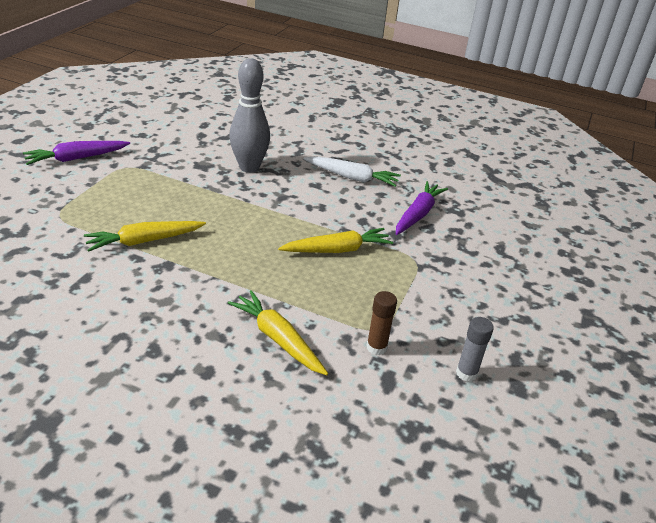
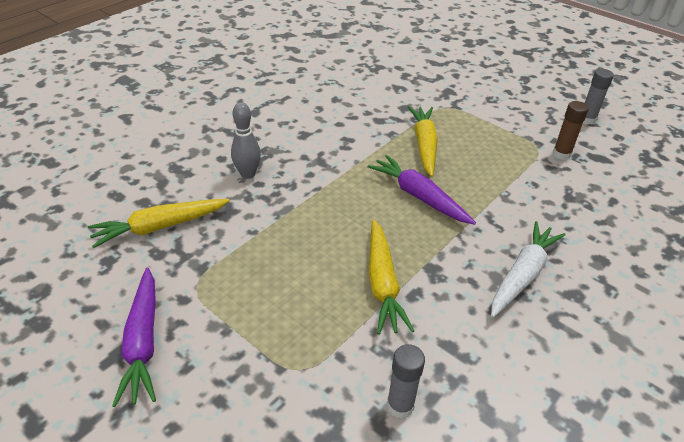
camera: 70 degrees left, 5 degrees up
yellow carrot [228,290,328,375] -> yellow carrot moved to [88,199,230,248]
grey bowling pin [229,58,270,173] -> grey bowling pin [231,102,261,179], size x0.58
white carrot [303,156,401,187] -> white carrot moved to [491,221,566,318]
purple carrot [396,181,448,235] -> purple carrot moved to [368,155,476,225]
none -> grey glue stick [387,344,425,419]

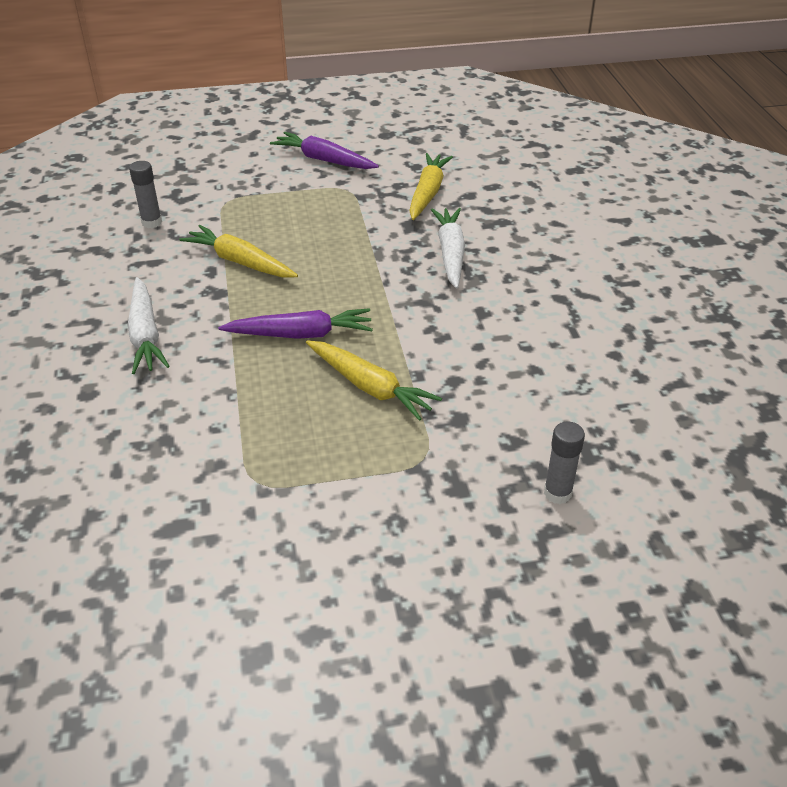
camera: 130 degrees right, 0 degrees up
grey bowling pin [231,102,261,179] -> white carrot [431,208,465,289]
brown glue stick [553,101,589,160] -> none
grey glue stick [583,69,614,124] -> grey glue stick moved to [544,421,585,504]

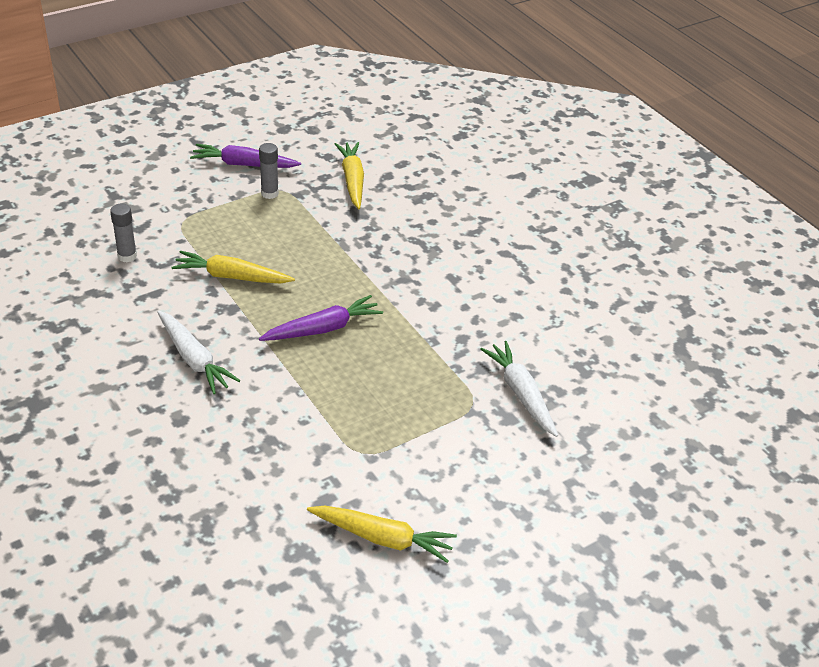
camera: 25 degrees left, 0 degrees up
yellow carrot [306,340,442,421] -> yellow carrot moved to [307,506,457,563]
white carrot [431,208,465,289] -> white carrot moved to [480,341,558,437]
grey glue stick [544,421,585,504] -> grey glue stick moved to [259,143,279,199]

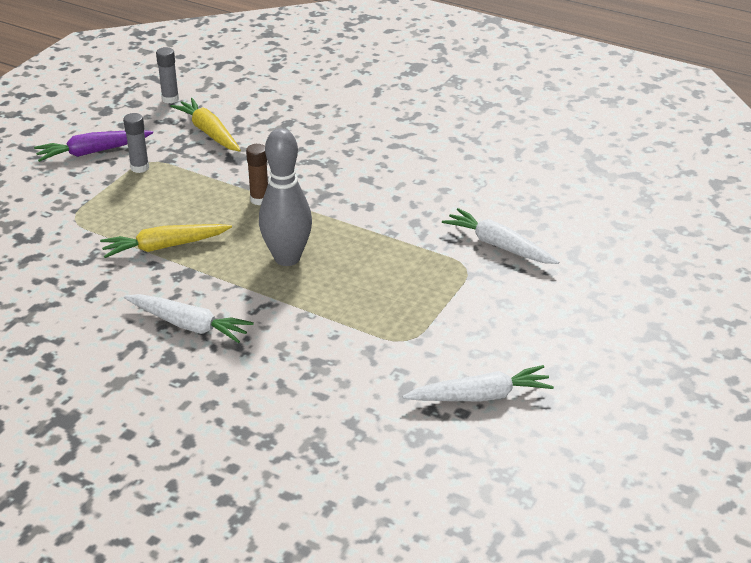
camera: 25 degrees left, 5 degrees down
grey glue stick [110,204,137,263] -> grey glue stick moved to [156,47,179,104]
purple carrot [259,295,383,341] -> grey bowling pin [259,128,312,266]
yellow carrot [307,506,457,563] -> white carrot [402,365,554,401]
none -> brown glue stick [246,144,268,205]

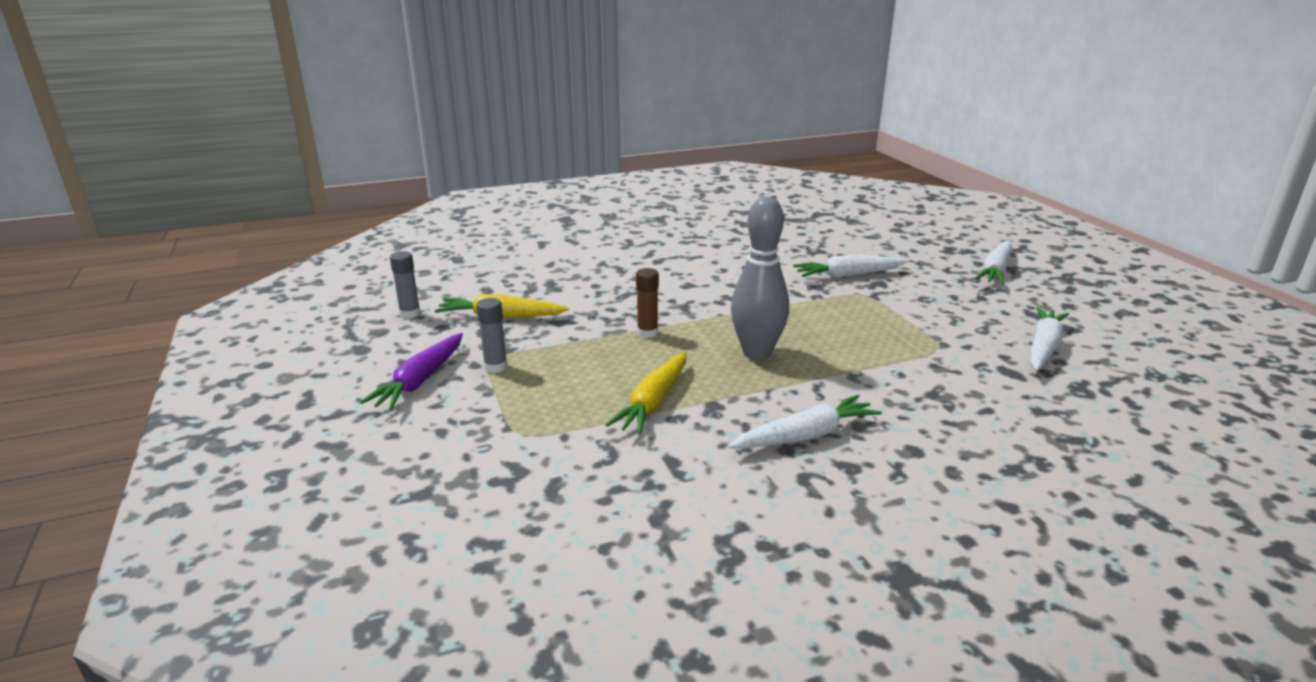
camera: 50 degrees left, 10 degrees down
none -> white carrot [974,241,1012,285]

